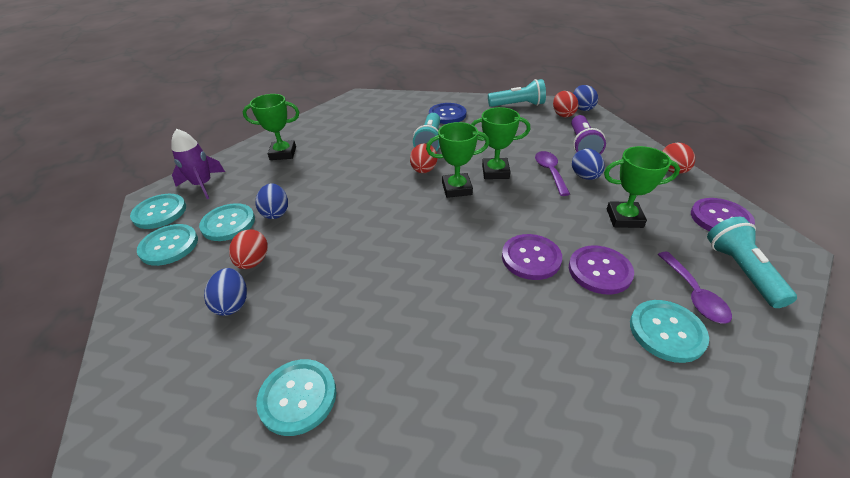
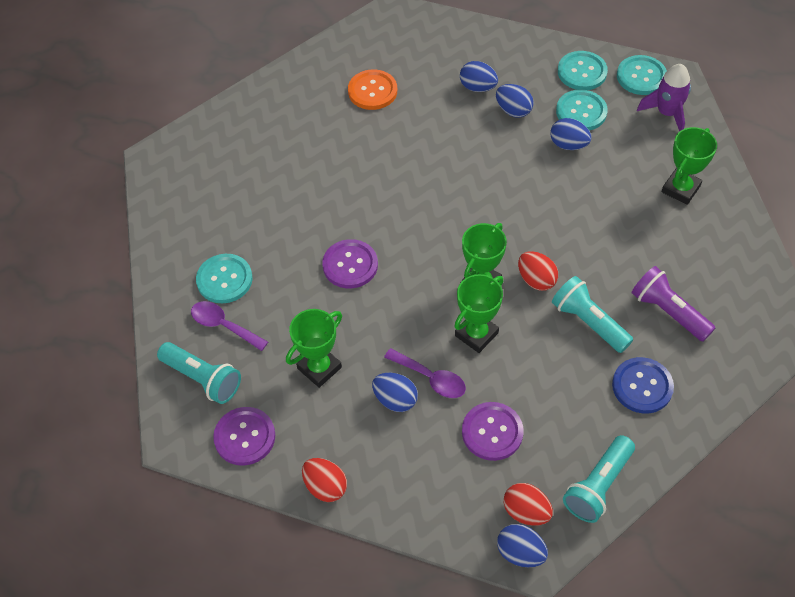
camera: 130 degrees right, 15 degrees up
red egg [229,229,268,269] -> blue egg [496,84,534,118]
turquoise button [256,359,336,436] -> orange button [348,70,397,110]
purple button [569,245,634,294] -> purple button moved to [462,402,524,461]
purple flashlight [571,115,606,155] -> purple flashlight moved to [632,266,715,341]

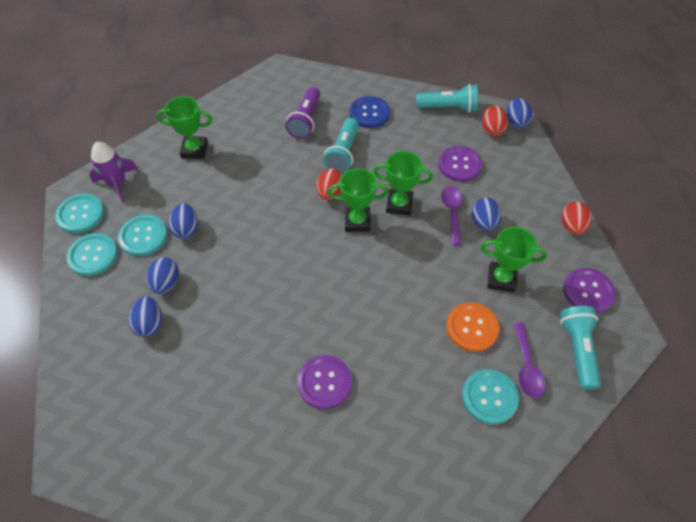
camera: 125 degrees left, 0 degrees up
purple button [322,239,378,288] -> purple button moved to [297,355,352,409]
orange button [348,70,397,110] -> orange button moved to [446,303,499,352]

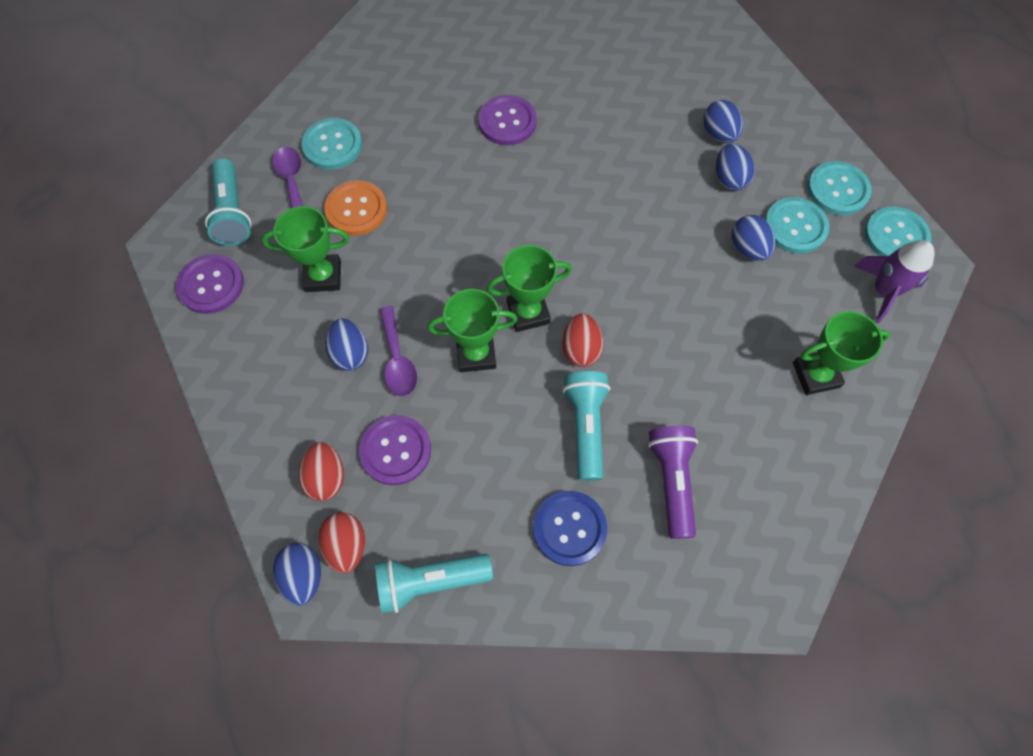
camera: 165 degrees right, 10 degrees up
red egg [561,201,592,235] -> red egg moved to [299,442,344,501]

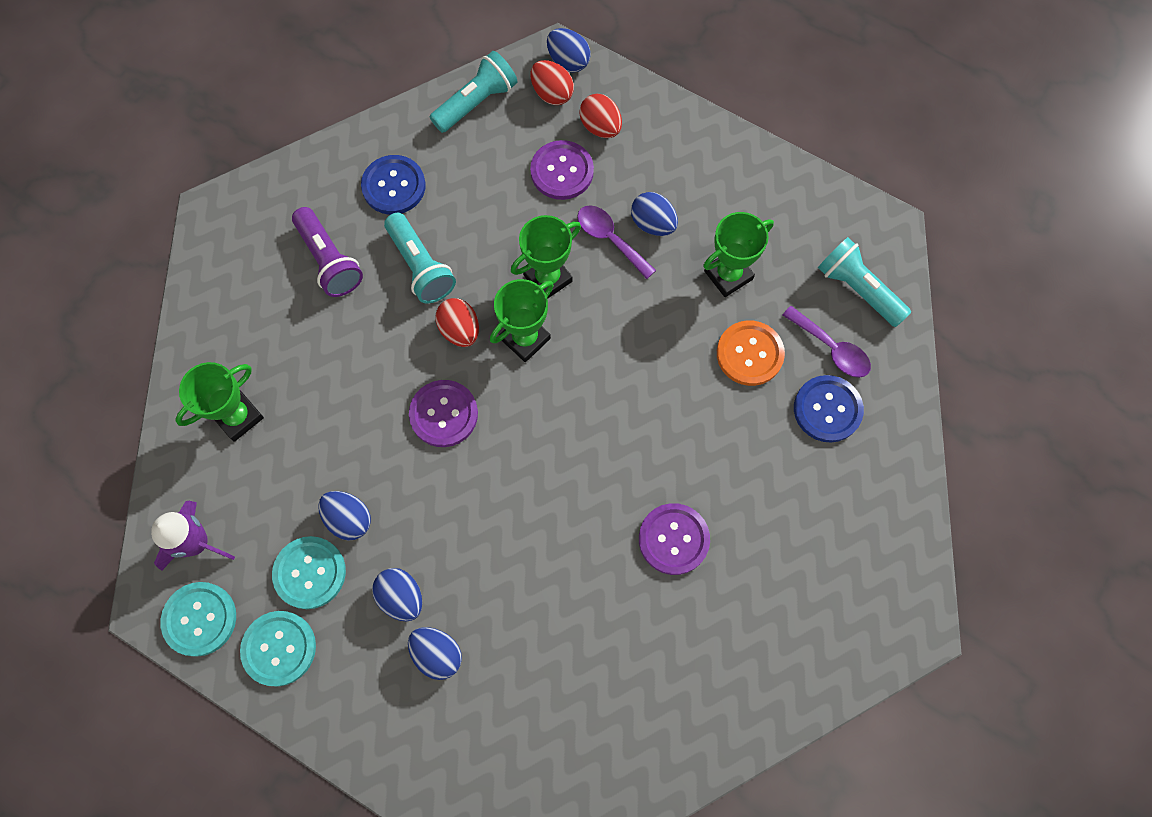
camera: 150 degrees right, 5 degrees up
purple button [176,254,244,314] -> purple button moved to [409,380,478,447]
turquoise button [301,118,362,170] -> blue button [794,375,864,443]

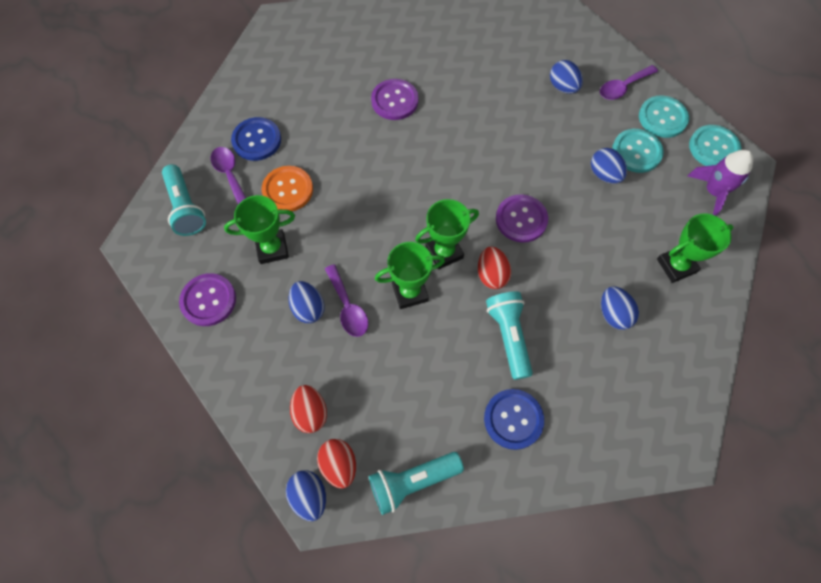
camera: 160 degrees left, 5 degrees down
purple flashlight [292,207,363,297] -> none
blue egg [372,568,422,621] -> blue egg moved to [601,286,639,330]
purple button [530,140,594,200] -> purple button moved to [179,273,236,326]
none -> purple spoon [600,65,658,100]

